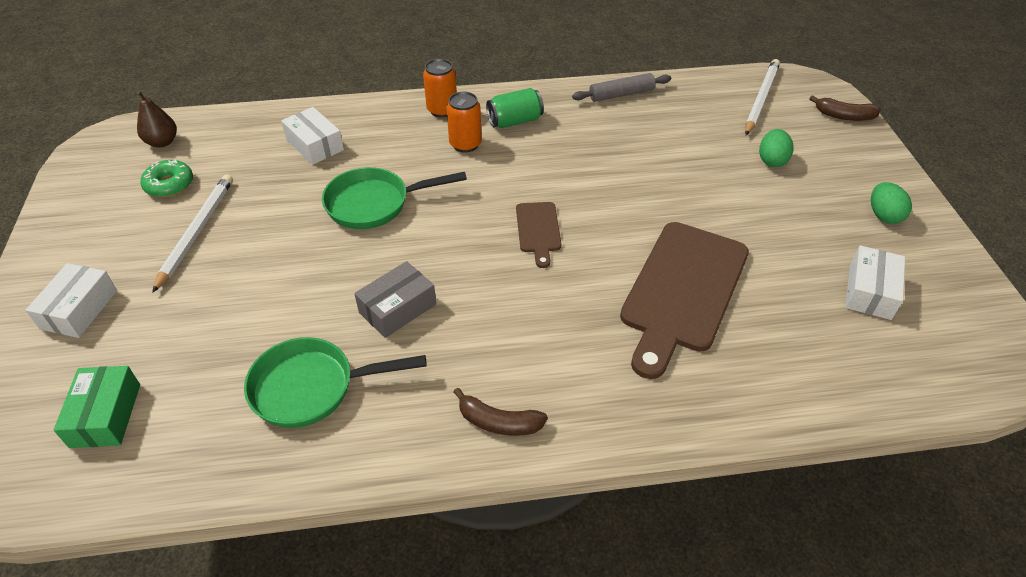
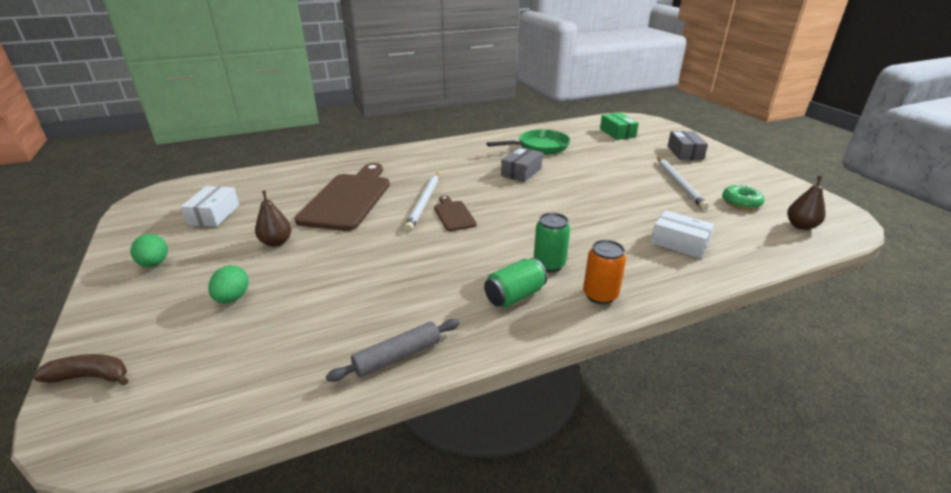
camera: 165 degrees right, 15 degrees down
white box [26,263,117,338] -> grey box [668,131,708,160]
green pan [322,167,467,229] -> none
orange can [447,92,482,153] -> green can [534,213,570,272]
brown banana [454,388,548,436] -> none
white pencil [745,59,780,135] -> white pencil moved to [404,173,439,231]
none -> brown pear [255,191,292,247]

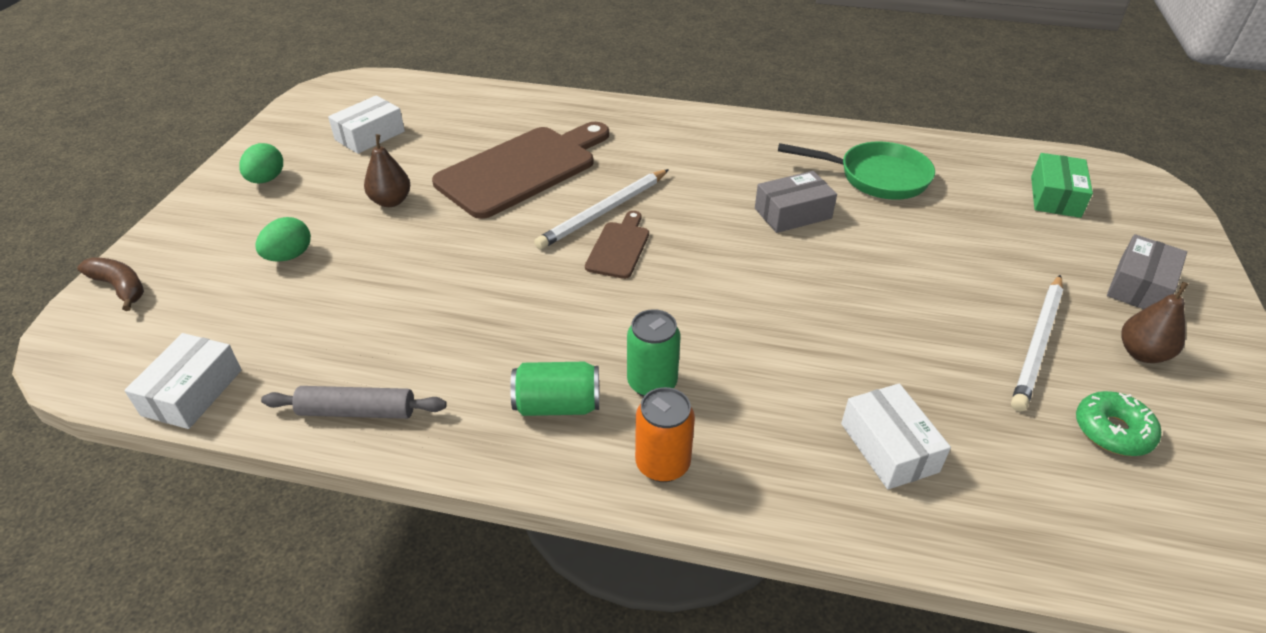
camera: 35 degrees right, 10 degrees up
brown pear [787,176,826,230] -> brown pear moved to [1121,282,1188,363]
none -> white box [124,333,242,429]

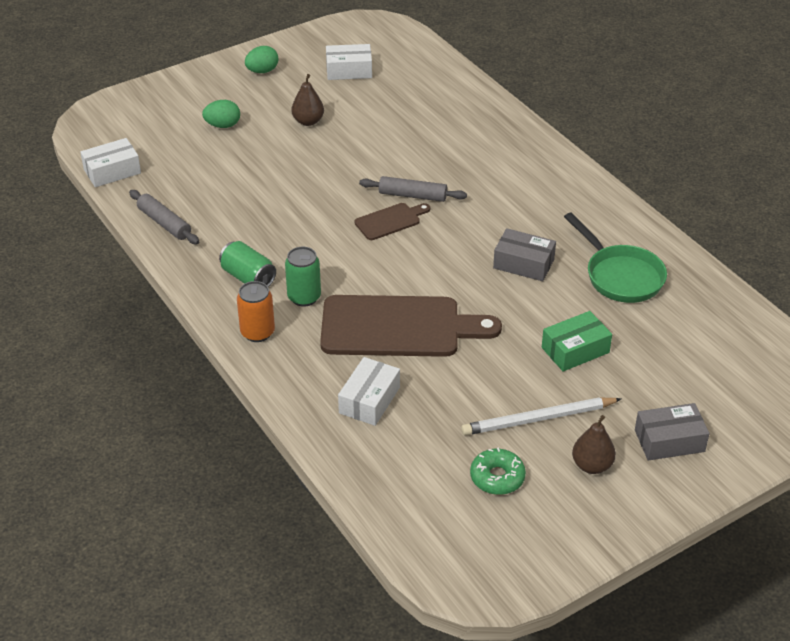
camera: 45 degrees right, 0 degrees up
brown banana [77,258,144,311] -> none
brown cutting board [432,122,609,219] -> brown cutting board moved to [320,295,502,357]
white pencil [534,169,669,250] -> grey rolling pin [359,176,467,202]
green box [1031,153,1093,218] -> green box moved to [542,311,612,372]

